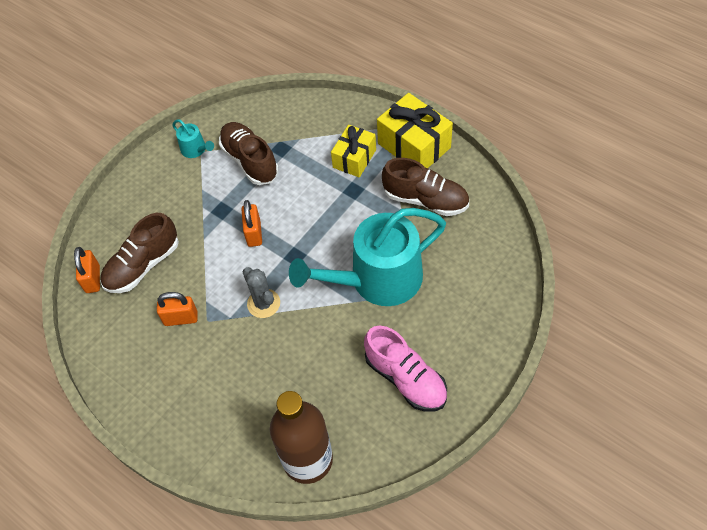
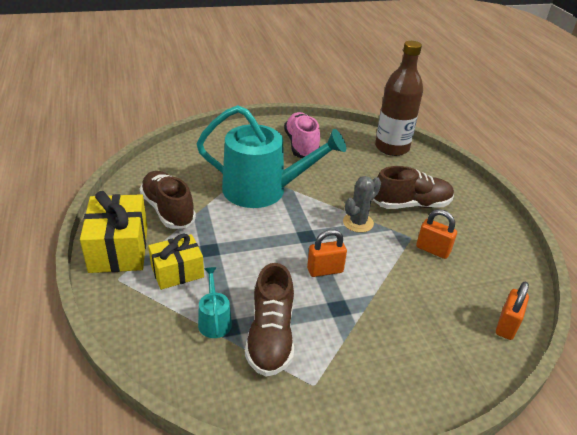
camera: 150 degrees left, 20 degrees down
brown shoe [100,213,179,293] -> brown shoe moved to [373,166,454,209]
turquoise watering can [172,119,214,158] -> turquoise watering can moved to [198,267,232,338]
orange padlock [241,200,262,247] -> orange padlock turned 45 degrees clockwise [307,229,347,277]
grey cactus [242,267,280,318] -> grey cactus turned 45 degrees clockwise [343,176,381,233]

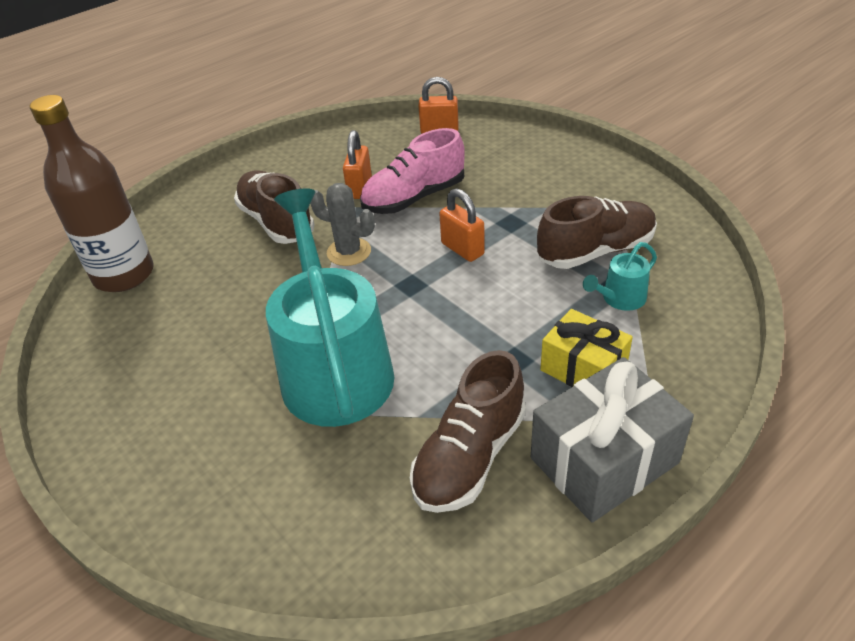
camera: 110 degrees left, 5 degrees up
yellow gift [80,191,147,273] -> grey gift [531,357,694,523]
pink shoe [284,112,320,158] -> pink shoe moved to [360,128,465,214]

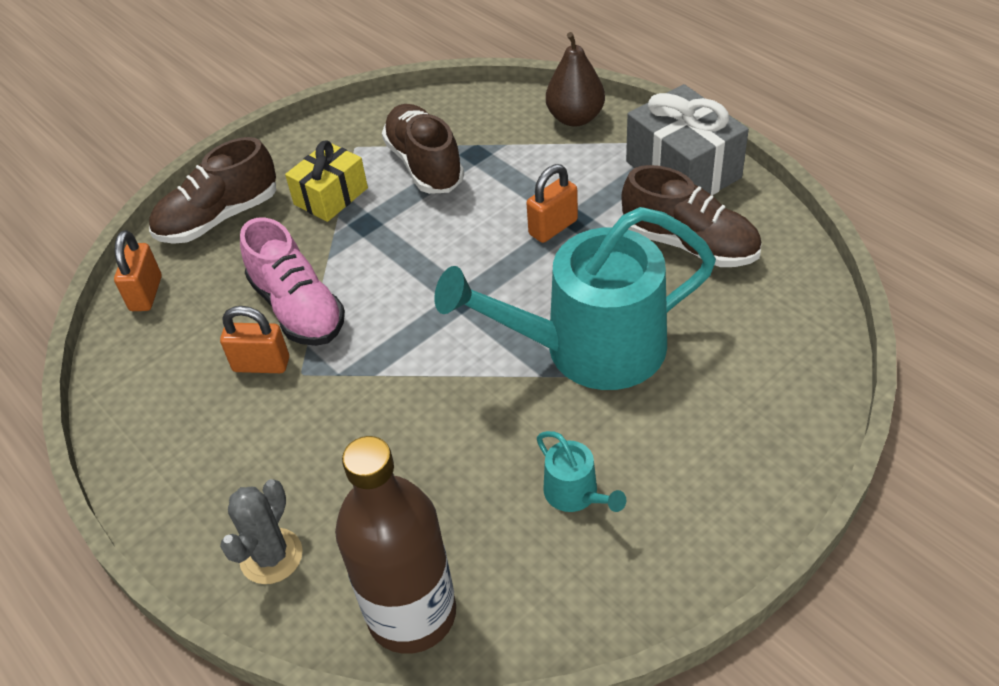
camera: 90 degrees left, 5 degrees up
brown shoe [234,170,315,244] -> brown shoe moved to [149,137,276,244]
grey cactus [310,183,375,266] -> grey cactus moved to [220,479,303,584]
orange padlock [439,188,485,262] -> orange padlock moved to [527,164,578,243]
yellow gift [540,309,633,387] -> yellow gift moved to [285,141,368,222]
turquoise watering can [583,242,657,311] -> turquoise watering can moved to [537,431,626,512]
none -> brown pear [546,32,605,127]

